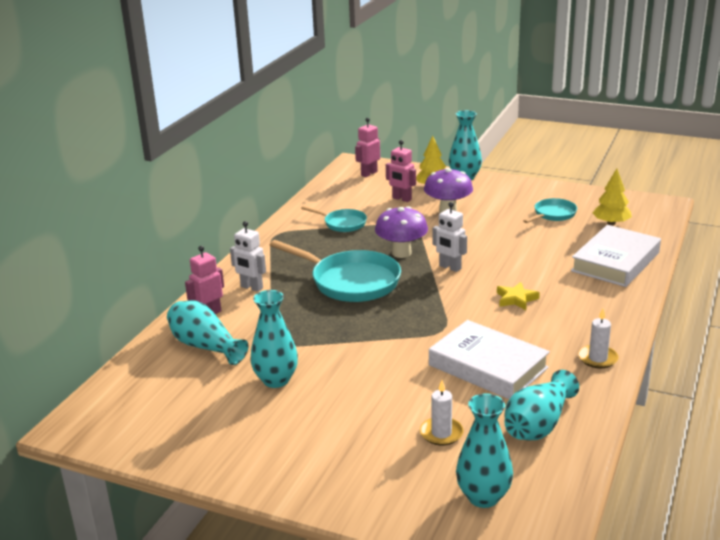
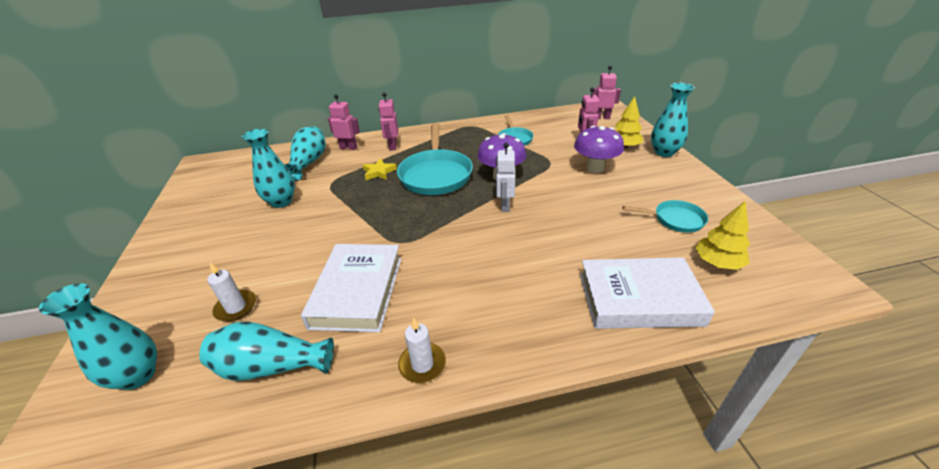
camera: 55 degrees right, 10 degrees up
white robot [230,221,266,292] -> pink robot [378,92,398,151]
yellow star [497,282,540,310] -> yellow star moved to [363,158,397,180]

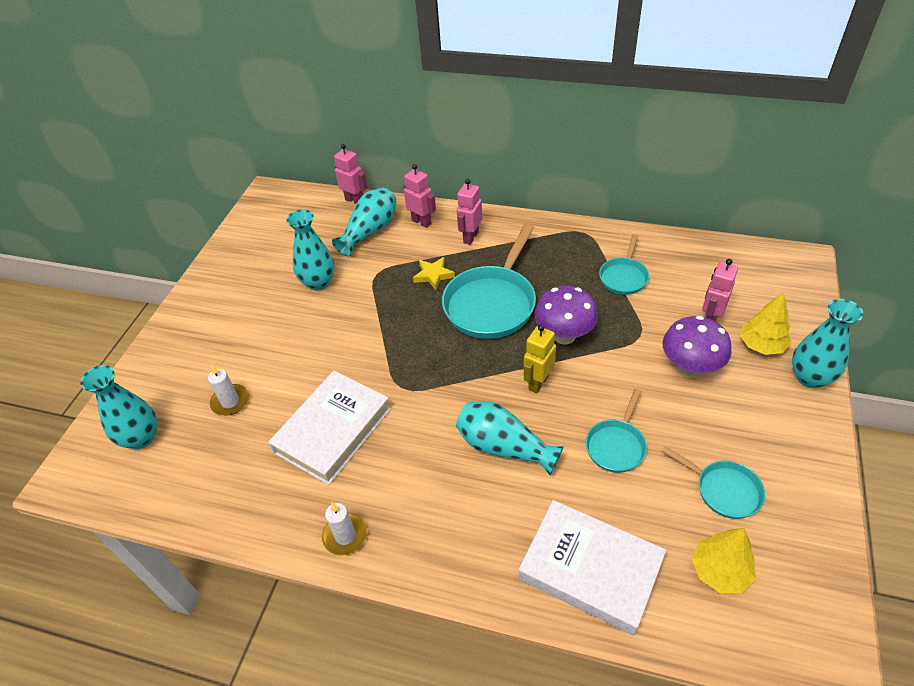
camera: 30 degrees right, 10 degrees up
turquoise vase [199,321,334,381] -> turquoise vase moved to [456,401,564,475]
white robot [496,143,515,212] -> yellow robot [524,325,556,393]
pink robot [592,66,621,119] -> pink robot moved to [334,144,367,204]
none -> turquoise pan [586,389,647,473]

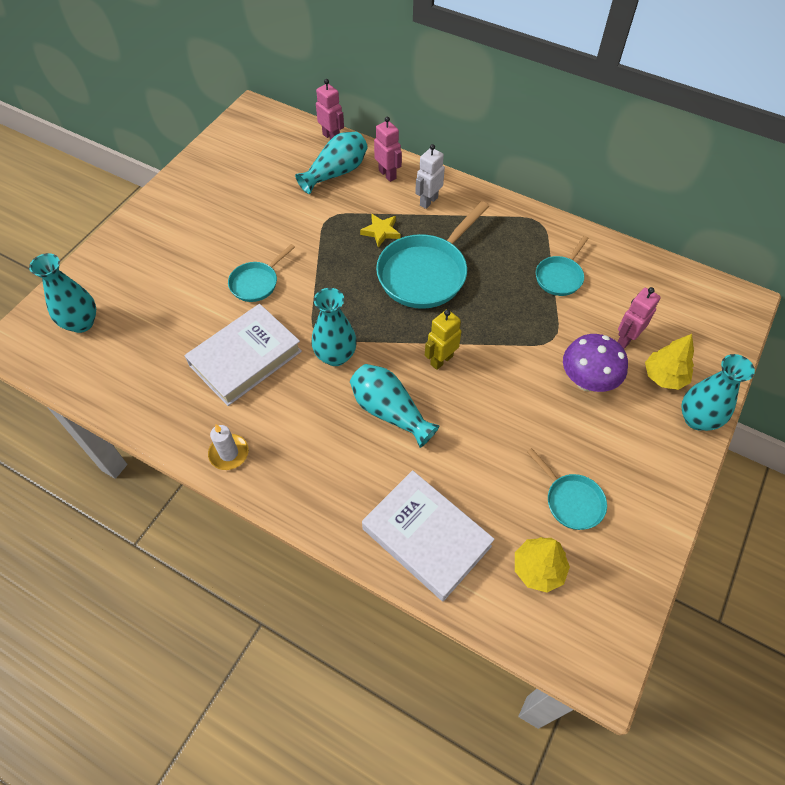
camera: 10 degrees right, 10 degrees up
white candle [208,365,249,416] -> none
turquoise vase [286,209,335,290] -> turquoise vase moved to [311,288,357,366]
pink robot [457,179,482,245] -> white robot [415,144,445,209]
purple mushroom [535,286,598,345] -> none
turquoise pan [586,389,647,473] -> turquoise pan moved to [228,244,295,302]

